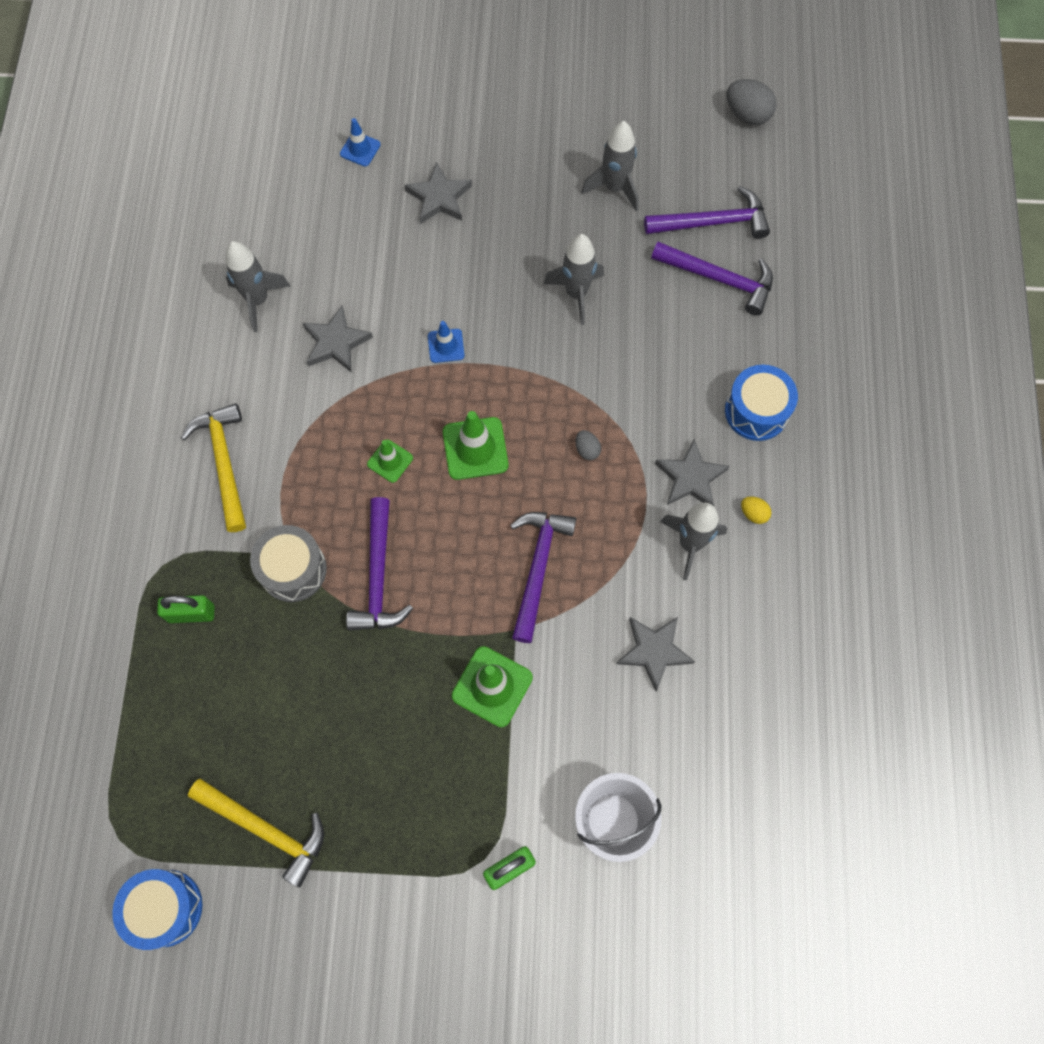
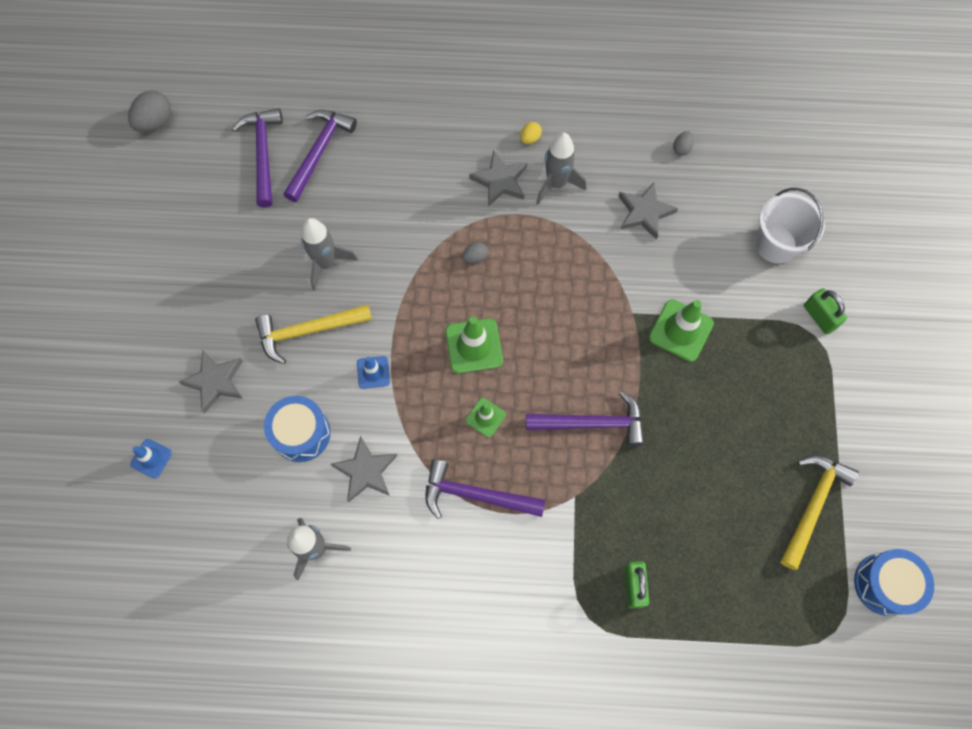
camera: 90 degrees left, 0 degrees up
yellow hammer [181,403,246,532] -> yellow hammer moved to [255,304,372,364]
grey drum [250,525,327,602] -> none
purple hammer [510,512,576,643] -> purple hammer moved to [425,459,545,519]
grey rocket [581,121,639,211] -> none
blue drum [725,365,798,441] -> blue drum moved to [264,396,331,462]
none -> grey egg [673,131,694,156]

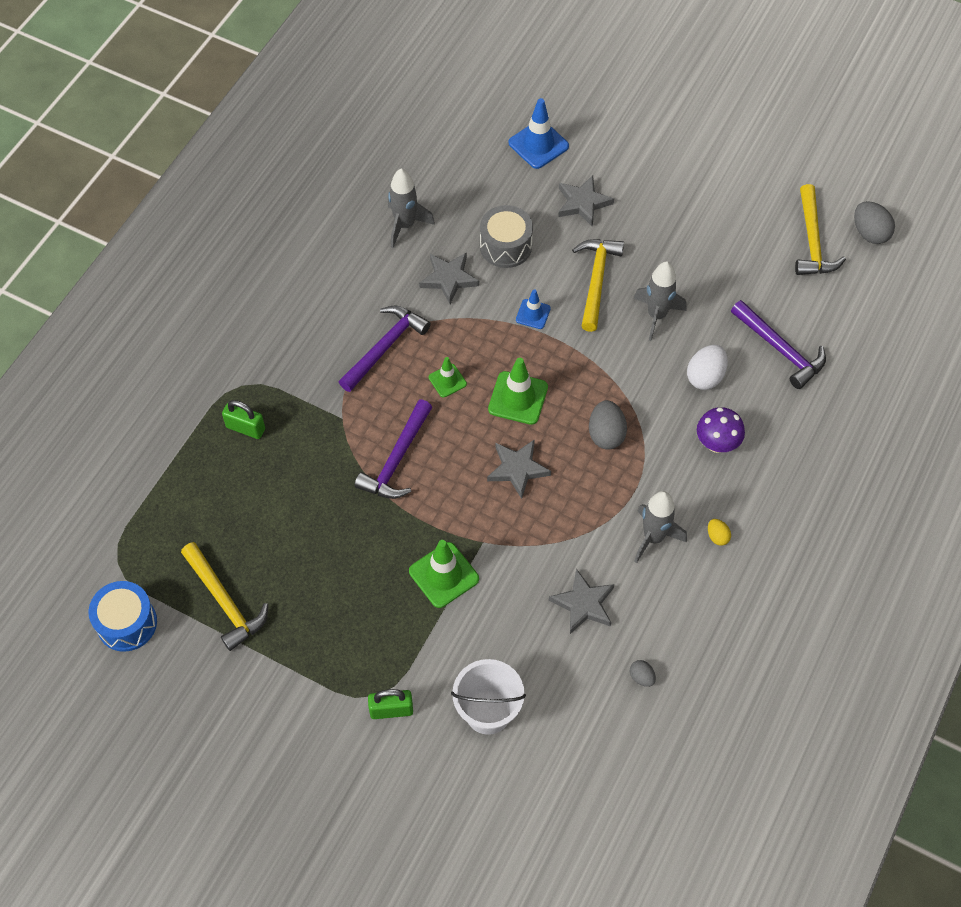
camera: 115 degrees right, 10 degrees down
blue traffic cone [130,439,172,479] -> blue traffic cone [508,98,569,169], size x1.69
purple hammer [232,108,283,207] -> none
blue drum [264,396,331,462] -> grey drum [480,205,533,268]
grey egg [462,242,488,263] -> grey egg [589,400,627,449], size x1.83
grey star [469,150,527,207] -> grey star moved to [487,439,551,499]
none -> white egg [687,345,728,390]
none -> purple mushroom [697,407,745,453]
none -> yellow hammer [795,184,846,275]

